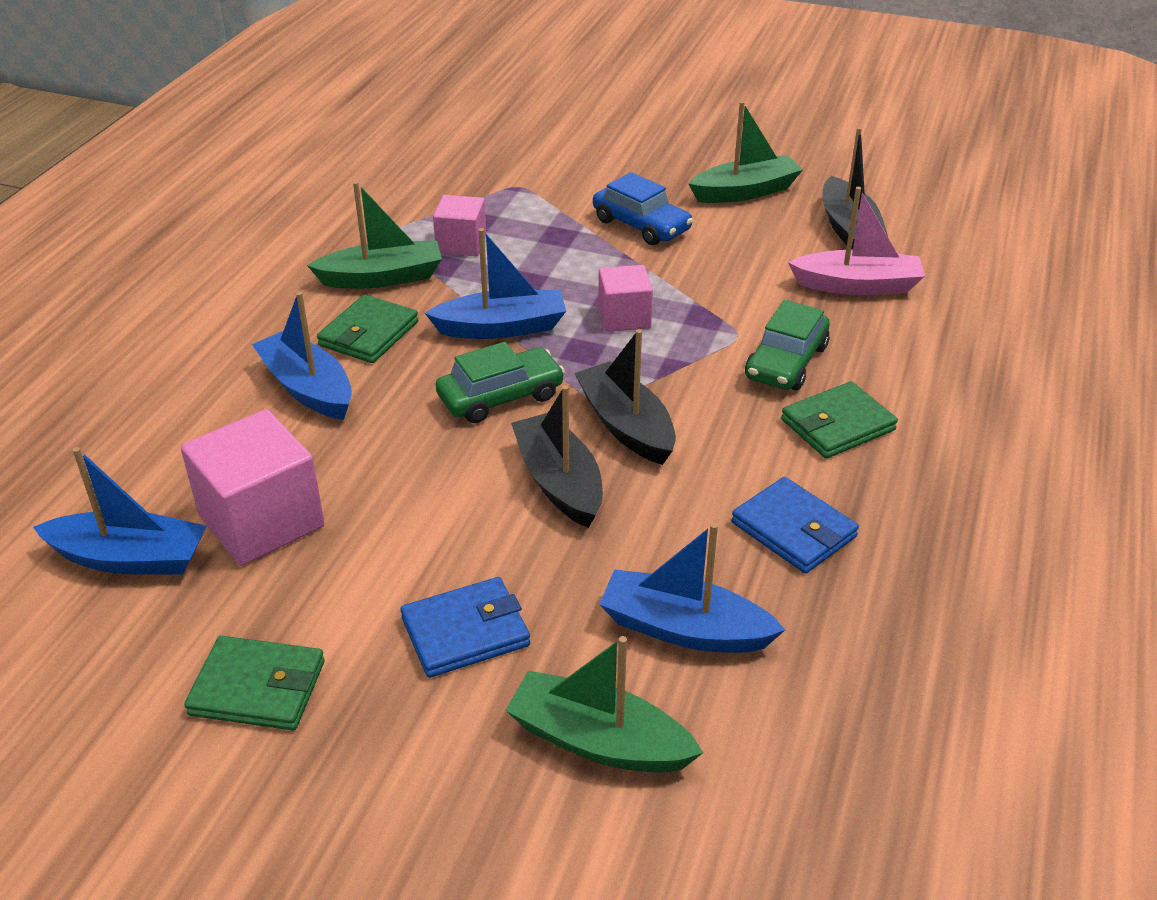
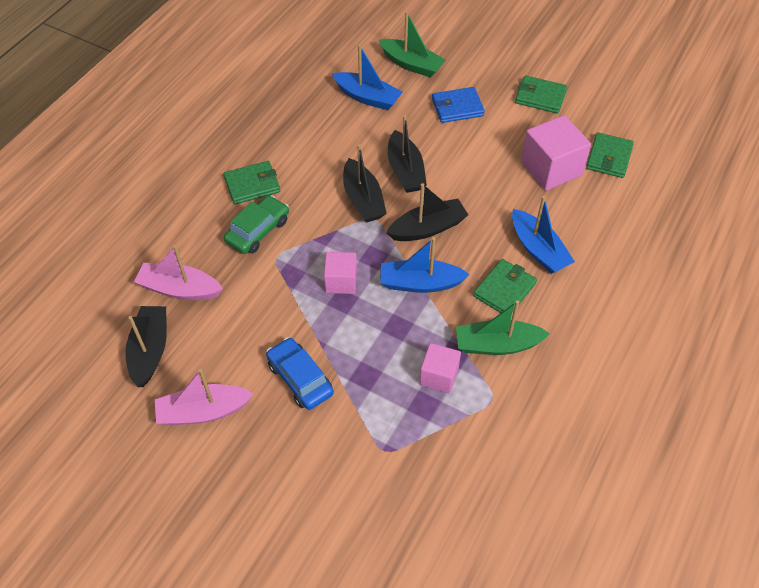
camera: 170 degrees left, 15 degrees up
blue boat [33,447,207,575] -> green wallet [586,132,634,178]
green car [436,342,565,423] -> black boat [386,183,468,241]
green boat [688,101,803,203] -> pink boat [155,369,254,425]
blue wallet [732,477,859,573] -> none

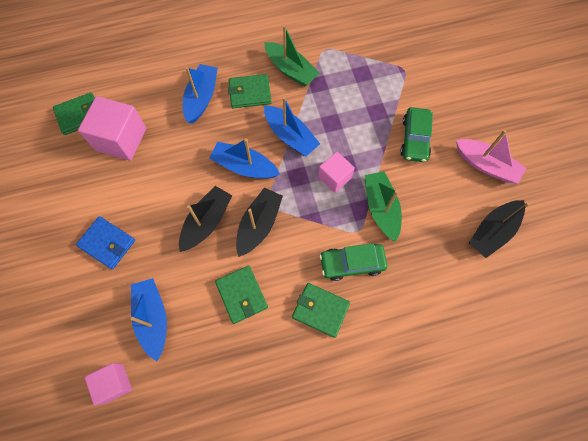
camera: 135 degrees left, 15 degrees up
pink boat [134,245,223,300] -> none
blue car [266,337,334,410] -> green car [400,107,433,162]
green boat [379,11,446,78] -> green boat moved to [365,171,402,242]
black boat [386,183,468,241] -> blue boat [209,139,280,179]
pink cube [420,343,461,393] -> pink cube moved to [85,363,132,405]
green wallet [515,76,567,113] -> green wallet moved to [215,265,268,324]

